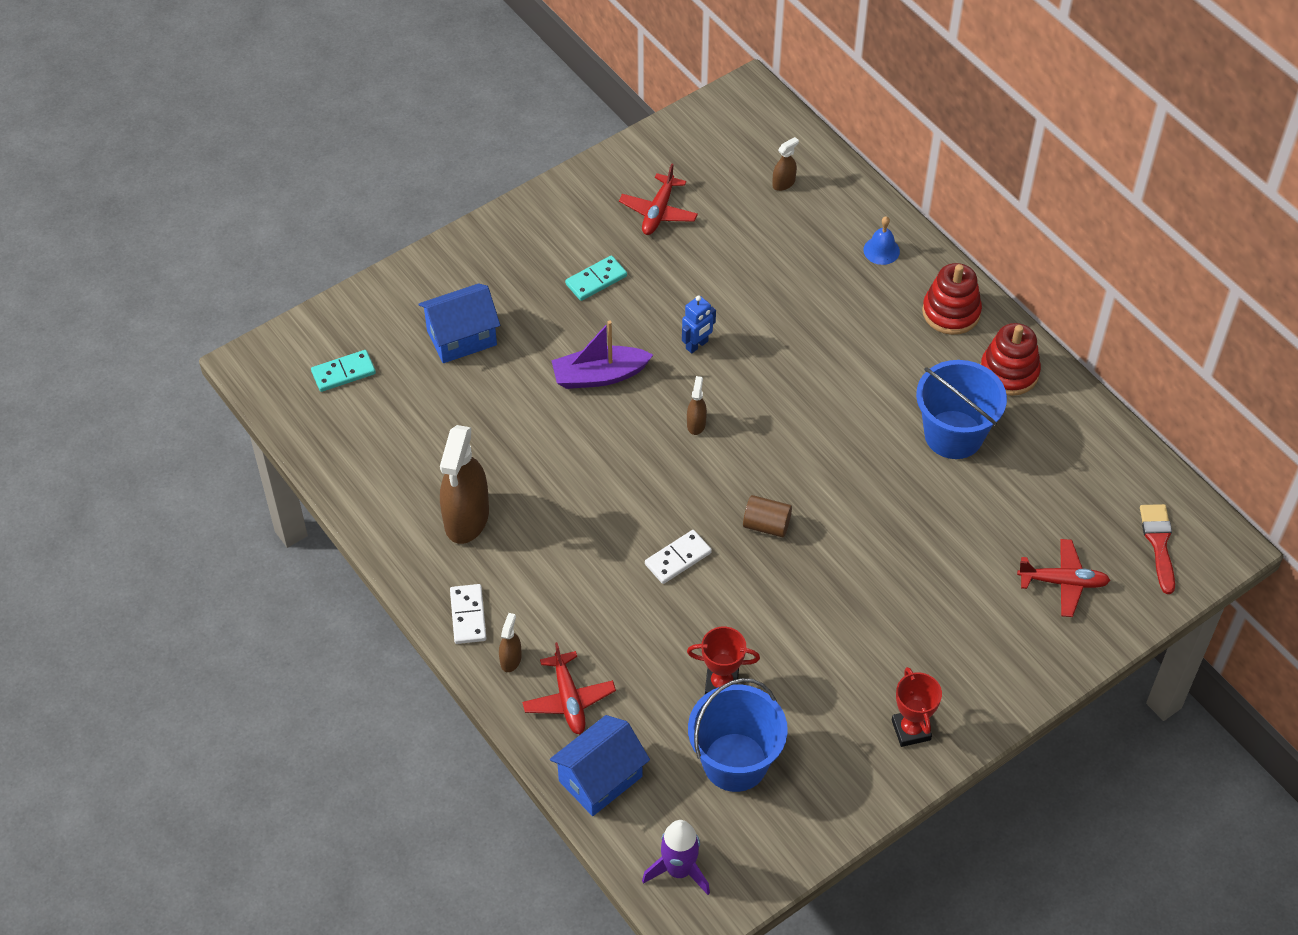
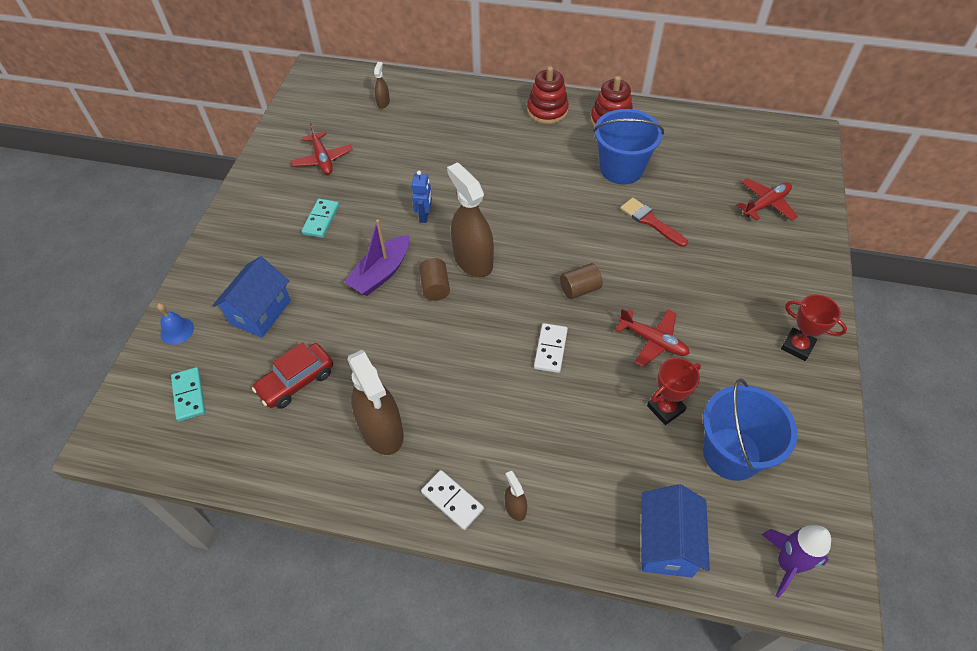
camera: 40 degrees left, 0 degrees up
turquoise domino [311,350,376,392] -> turquoise domino turned 45 degrees counterclockwise [171,367,205,421]
red plane [522,642,616,734] -> red plane moved to [615,308,690,367]
brown spray bottle [687,376,707,435] -> brown spray bottle [447,162,494,277], size x2.24
blue bell [863,216,900,265] -> blue bell moved to [157,303,194,345]
red brush [1140,504,1175,594] -> red brush moved to [620,198,688,247]
none -> red car [252,342,333,409]
none -> brown cylinder [419,258,450,301]

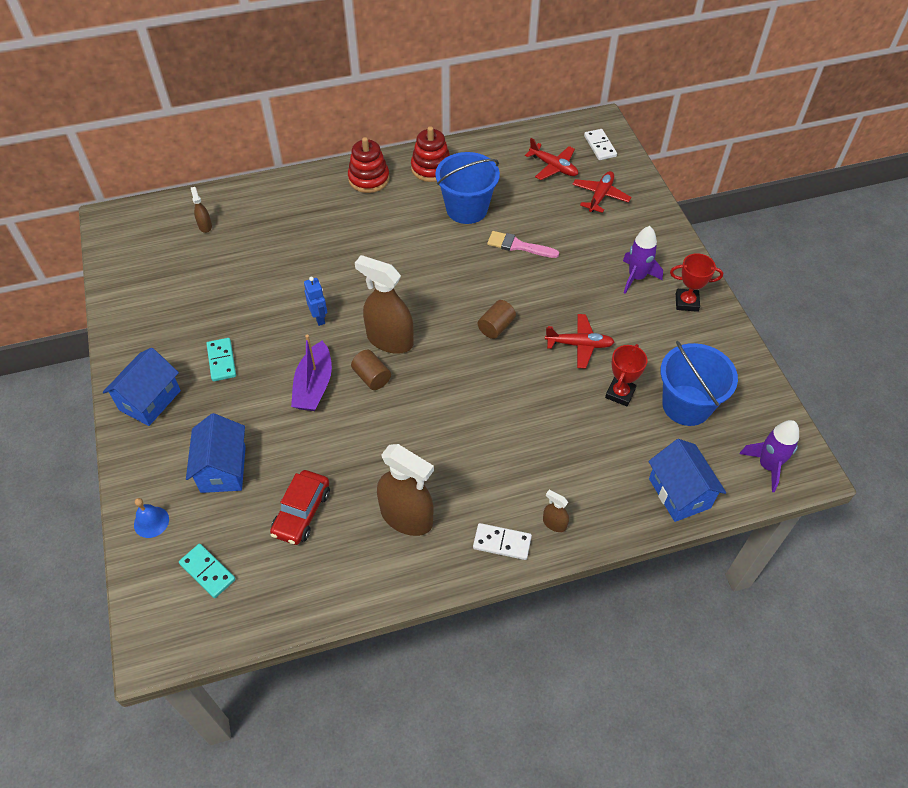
camera: 30 degrees left, 0 degrees up
red plane [291,123,353,175] -> red plane moved to [525,138,578,180]
white domino [534,323,568,373] -> white domino moved to [584,129,617,160]
red brush [620,198,688,247] -> pink brush [487,231,559,258]
none -> blue house [103,348,181,426]
none -> purple rocket [623,226,663,294]

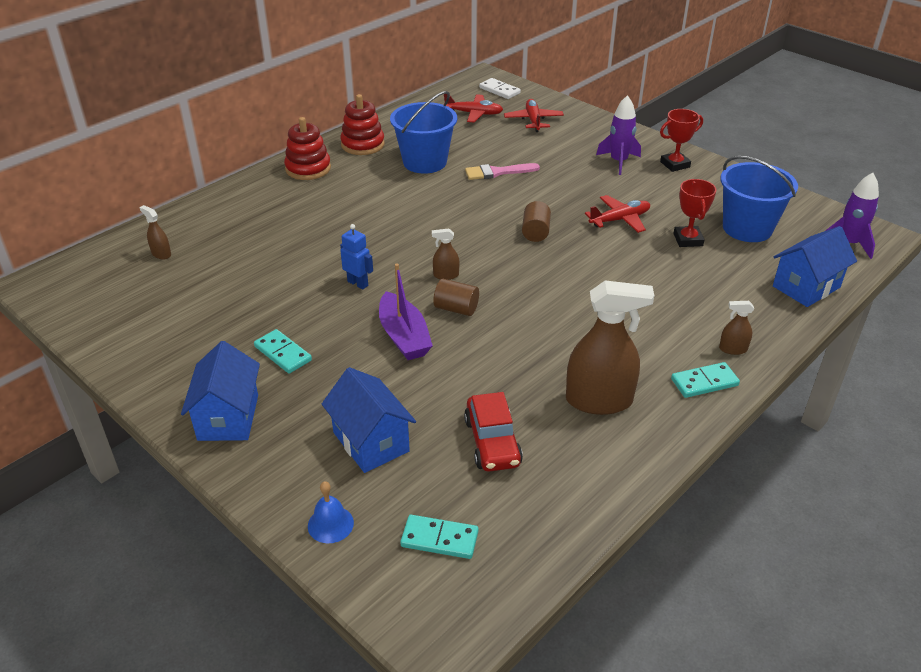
camera: 30 degrees left, 15 degrees down
brown spray bottle [355,255,413,354] -> brown spray bottle [432,229,459,280], size x0.45
white domino [473,523,532,560] -> turquoise domino [671,362,740,398]
blue house [648,439,726,522] -> blue house turned 75 degrees counterclockwise [773,226,857,307]

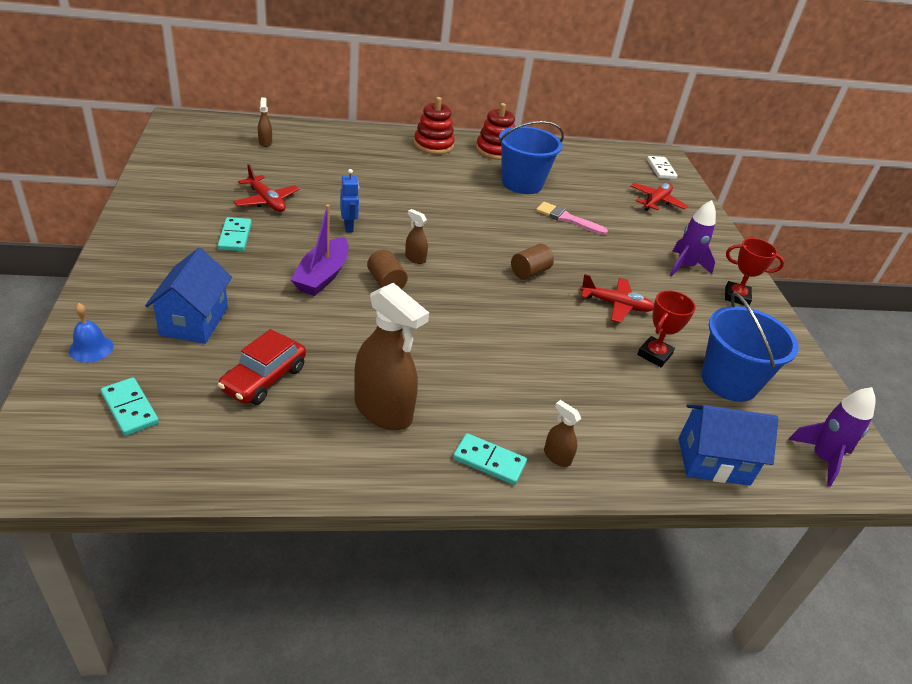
camera: 35 degrees right, 0 degrees up
blue house [181,341,260,441] -> none
red plane [444,94,503,123] -> red plane moved to [233,164,299,212]

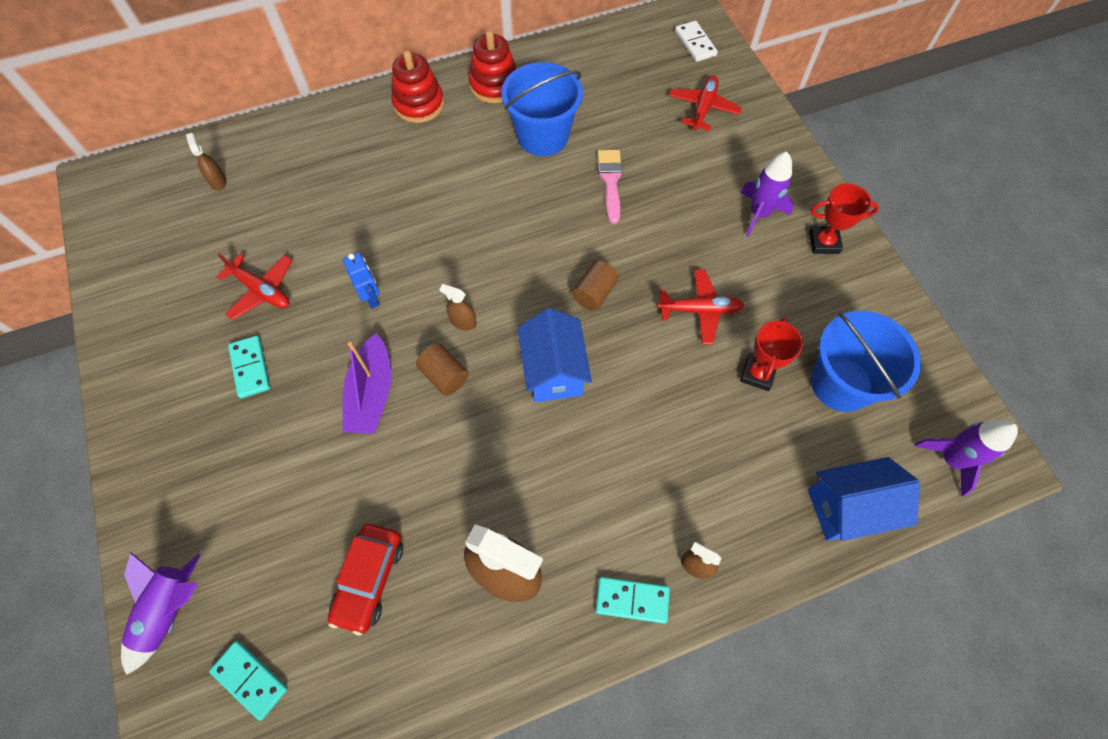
camera: 10 degrees left, 25 degrees up
blue bell [69,303,113,363] -> purple rocket [121,552,201,675]
blue house [145,248,232,344] -> blue house moved to [518,308,592,402]
pink brush [536,202,608,235] -> pink brush turned 75 degrees clockwise [598,150,622,224]

